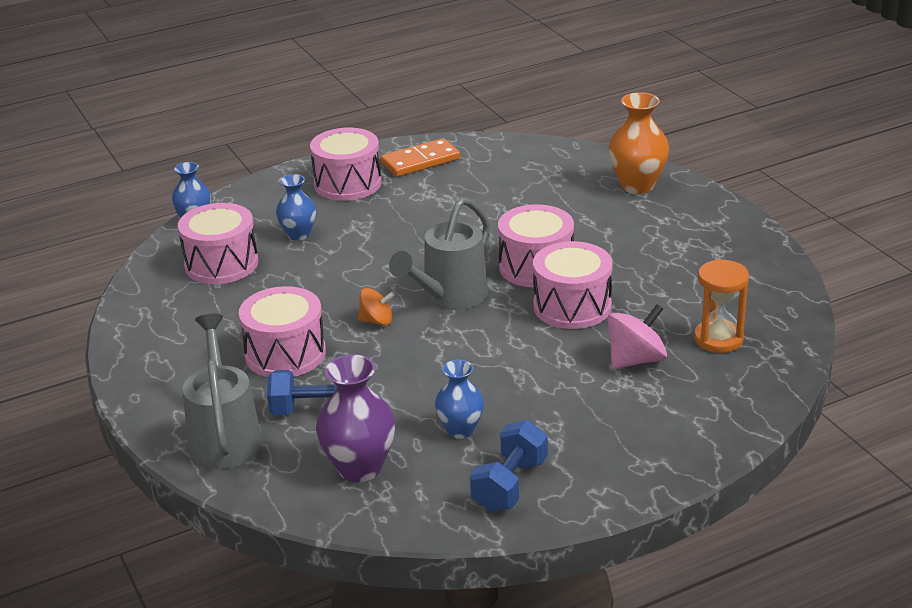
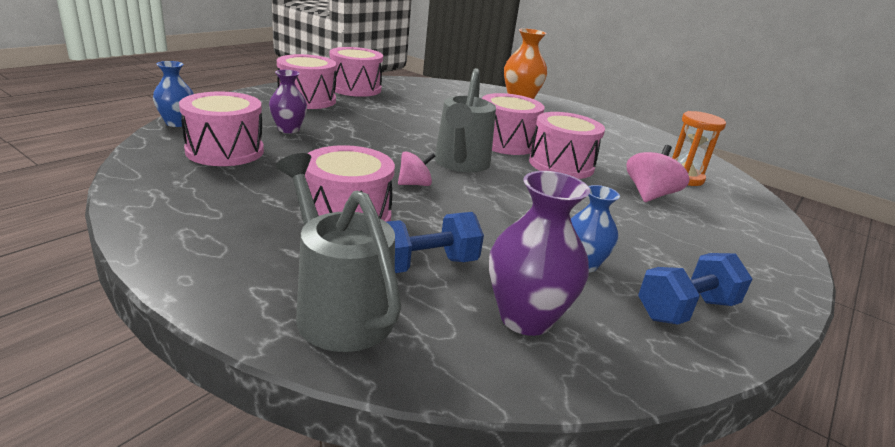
camera: 30 degrees left, 5 degrees down
blue vase [276,174,316,241] -> purple vase [269,70,307,133]
orange spinning top [358,288,395,326] -> pink spinning top [398,151,435,186]
orange domino [381,138,460,177] -> pink drum [329,47,383,97]
blue dumbbell [470,420,548,512] -> blue dumbbell turned 60 degrees clockwise [638,253,752,325]

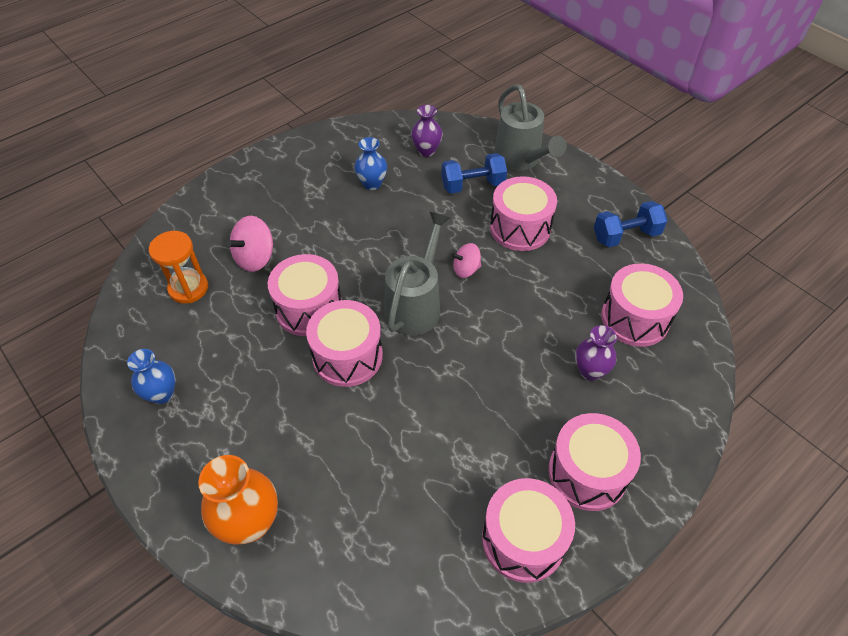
camera: 165 degrees left, 25 degrees up
blue vase [153,61,194,127] -> blue vase moved to [127,349,175,404]
purple vase [489,171,590,336] -> purple vase [411,105,443,157], size x0.64
blue dumbbell [638,253,752,325] -> blue dumbbell moved to [594,201,668,247]

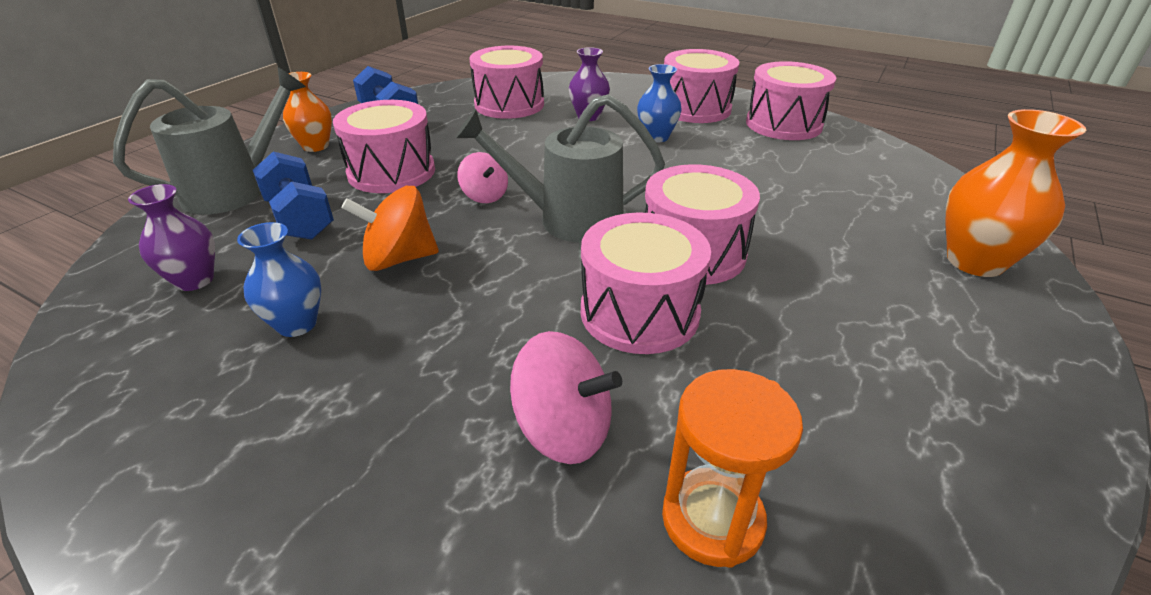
camera: 110 degrees left, 15 degrees down
blue vase [127,349,175,404] -> blue vase moved to [637,64,682,142]
none -> orange vase [283,72,332,152]
none -> orange spinning top [342,186,439,271]

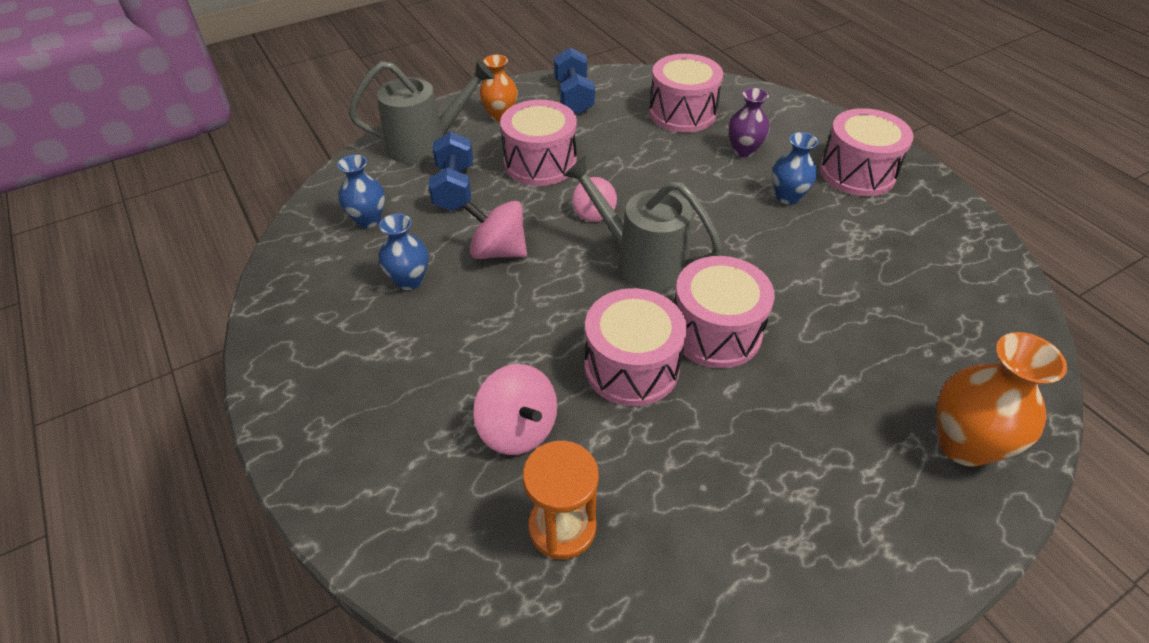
camera: 30 degrees right, 10 degrees up
purple vase [128,184,215,291] -> blue vase [337,155,385,228]
orange spinning top [342,186,439,271] -> pink spinning top [464,201,527,259]
pink drum [746,61,836,140] -> none

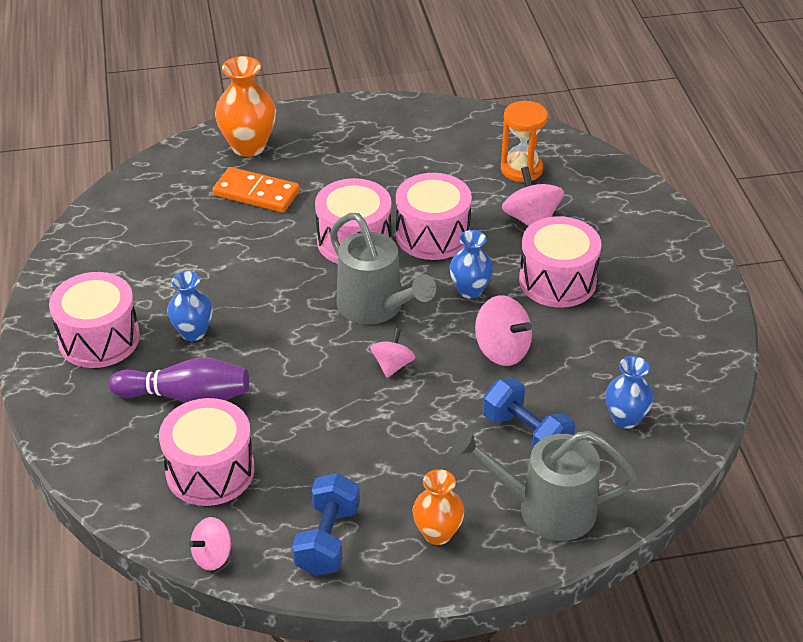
camera: 160 degrees left, 5 degrees down
blue vase [379,214,429,290] -> blue vase moved to [450,230,493,299]
blue dumbbell [428,132,473,211] -> blue dumbbell turned 60 degrees counterclockwise [483,378,575,449]
pink drum [500,100,577,186] -> pink drum moved to [519,216,601,308]
purple vase [728,88,770,157] -> purple bowling pin [109,357,249,403]
none -> pink spinning top [189,517,232,571]
none -> orange domino [212,167,300,213]

